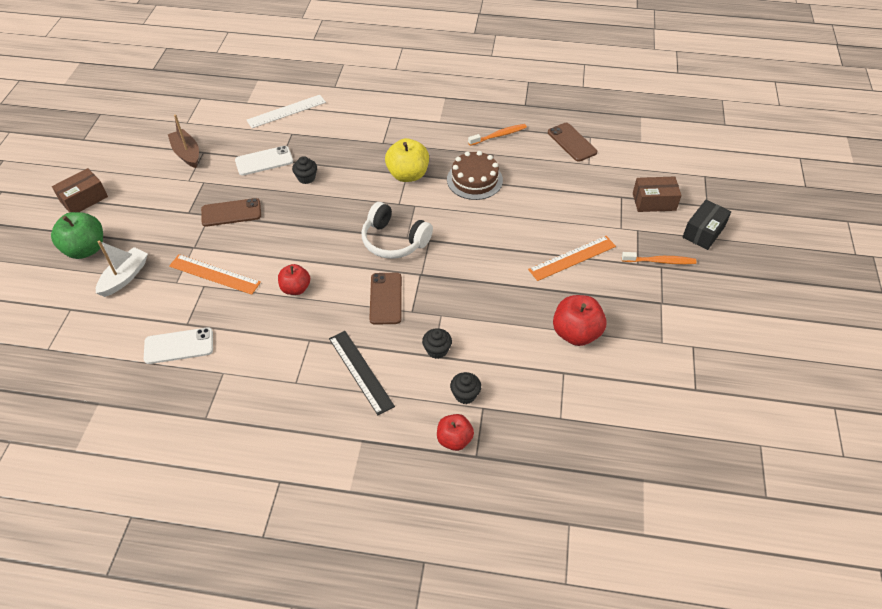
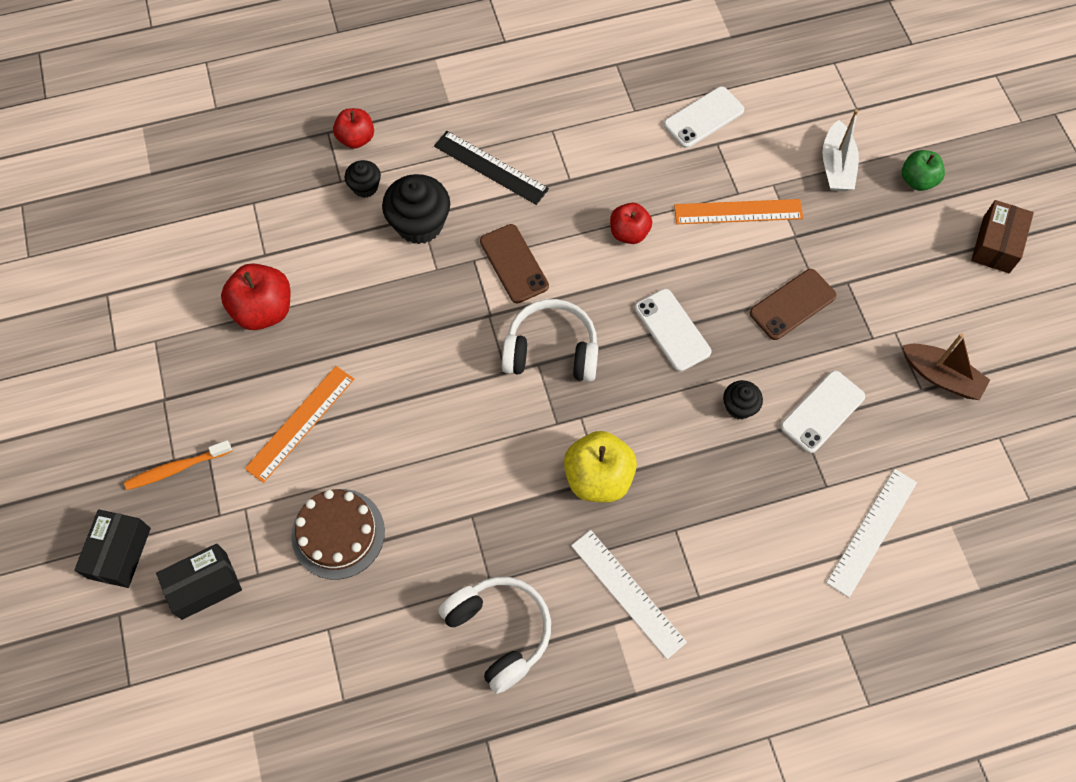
camera: 155 degrees right, 15 degrees up
green apple [51,212,103,259] -> green apple [902,150,945,191], size x0.64
black cupcake [422,328,452,359] -> black cupcake [382,174,450,244], size x1.83
brown cake [447,151,503,200] -> brown cake moved to [291,489,385,580]
orange toothbrush [468,124,527,146] -> white headphones [438,577,551,694]
brown phone [548,123,597,162] -> none
brown box [633,177,682,212] -> black box [156,544,242,620]
none -> white ruler [571,530,687,659]
none -> white phone [635,289,711,372]

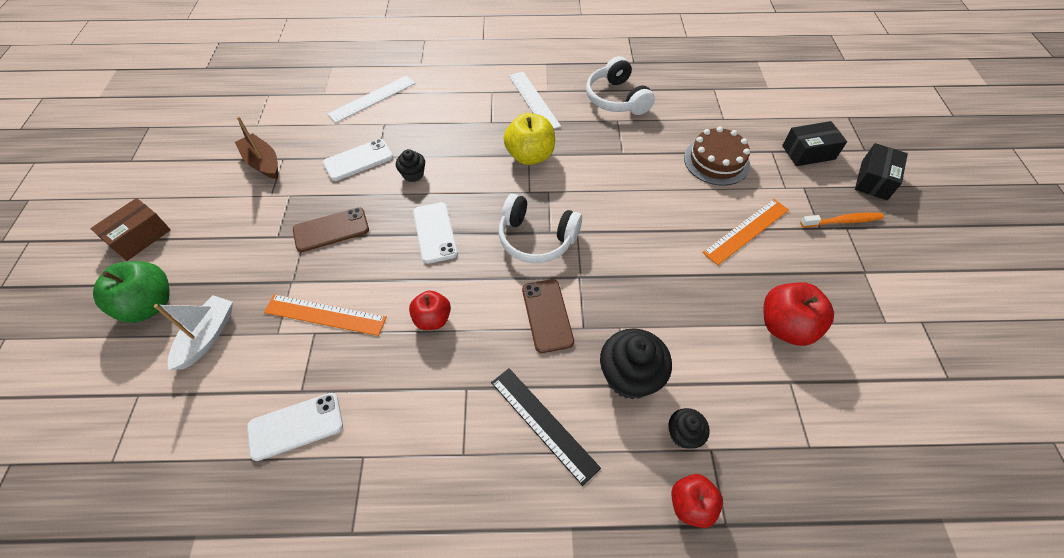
camera: 165 degrees left, 10 degrees down
green apple [902,150,945,191] -> green apple [93,261,170,323], size x1.55

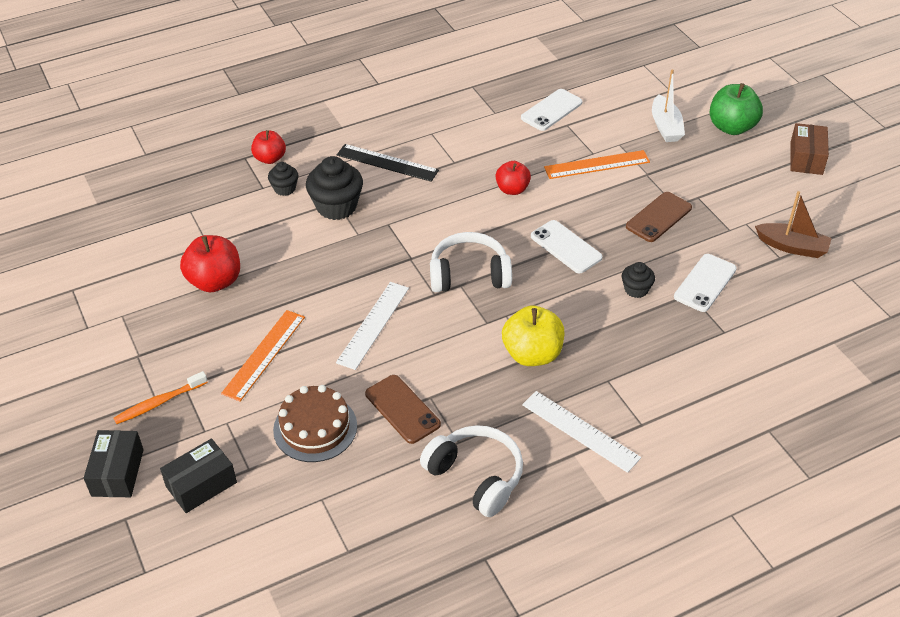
camera: 155 degrees right, 10 degrees down
white ruler [328,76,415,123] -> white ruler moved to [336,282,409,370]
brown phone [522,279,574,353] -> brown phone moved to [365,375,441,444]

